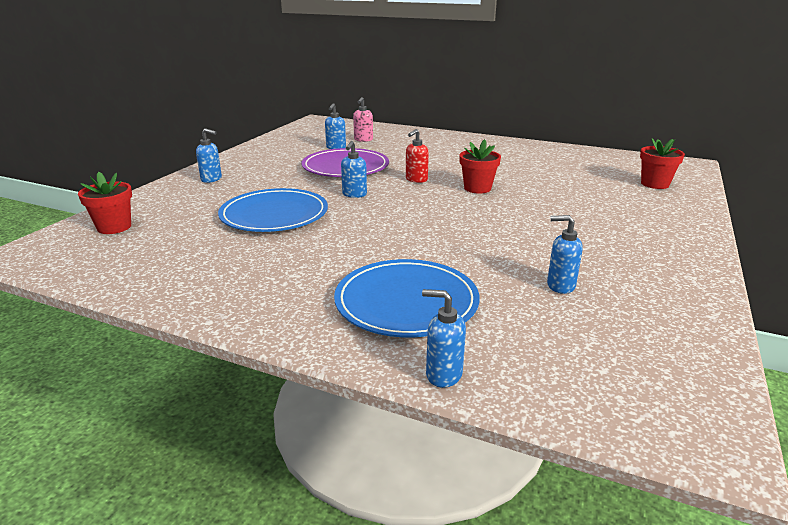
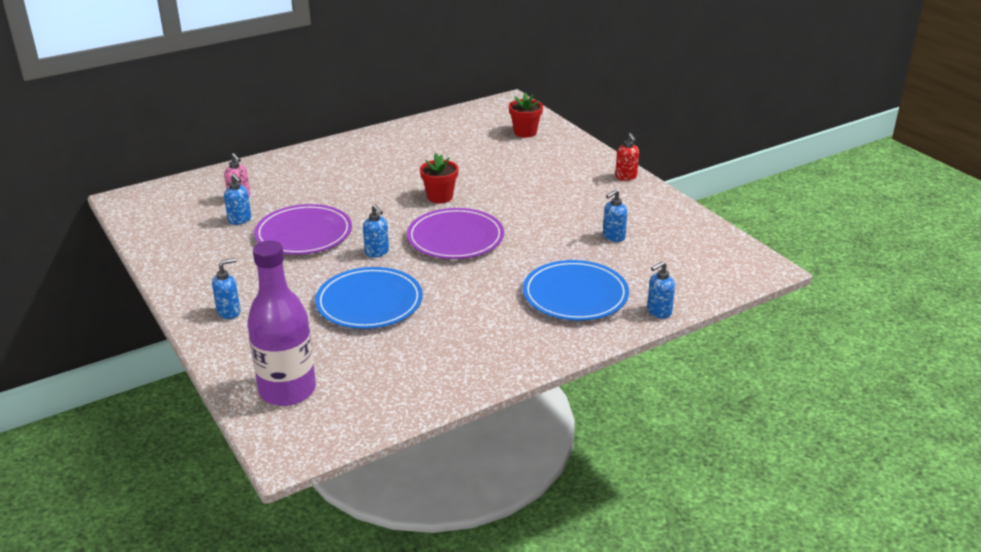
camera: 55 degrees left, 5 degrees up
red flower pot [78,172,132,234] -> purple bottle [247,240,316,406]
red soap dispenser [406,129,429,183] -> red soap dispenser moved to [615,133,639,181]
none -> purple plate [407,208,504,259]

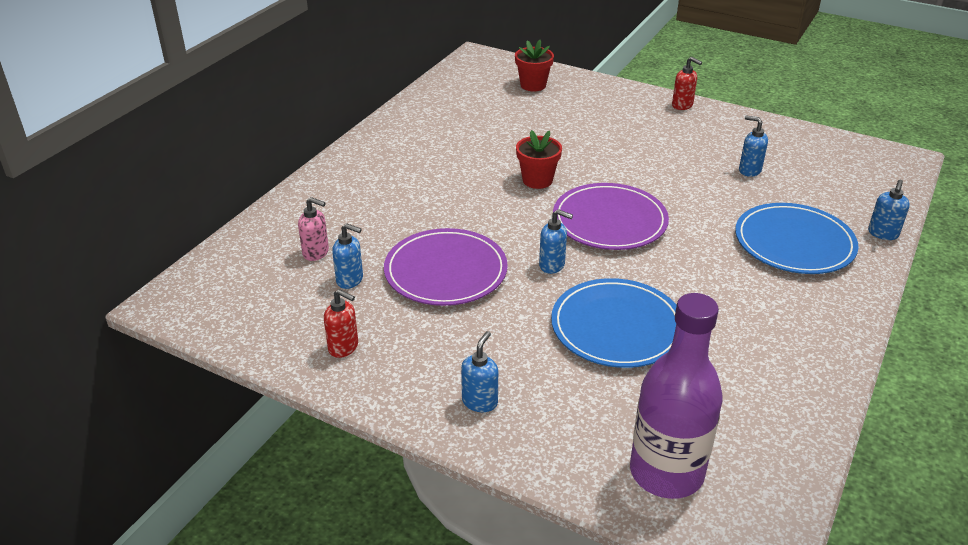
camera: 30 degrees left, 5 degrees up
blue soap dispenser [603,190,628,242] -> blue soap dispenser turned 105 degrees clockwise [739,115,768,177]
none -> red soap dispenser [324,289,358,358]

